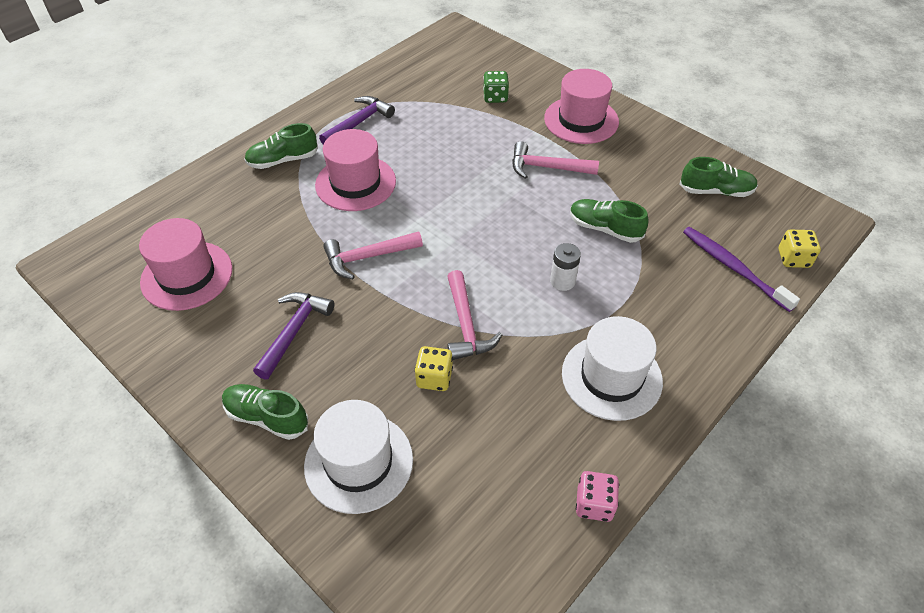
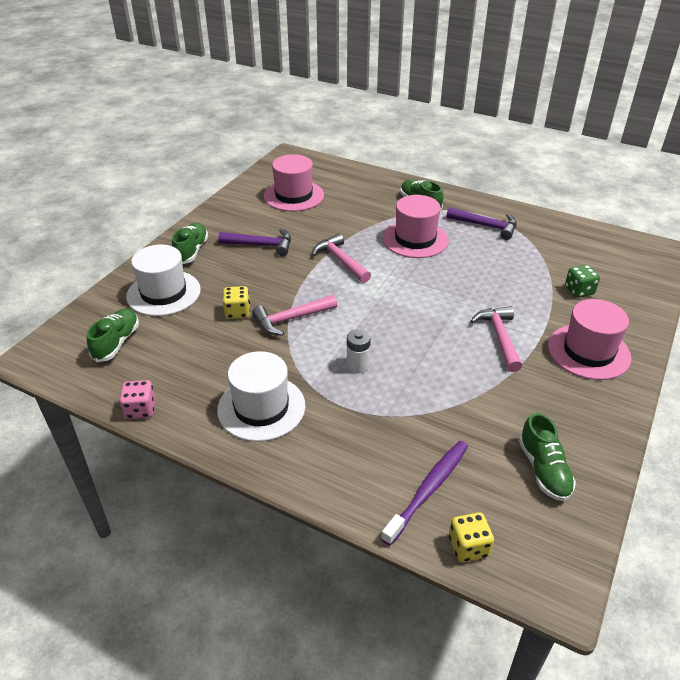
camera: 75 degrees right, 10 degrees down
green shoe [570,199,648,243] -> green shoe moved to [87,308,139,362]

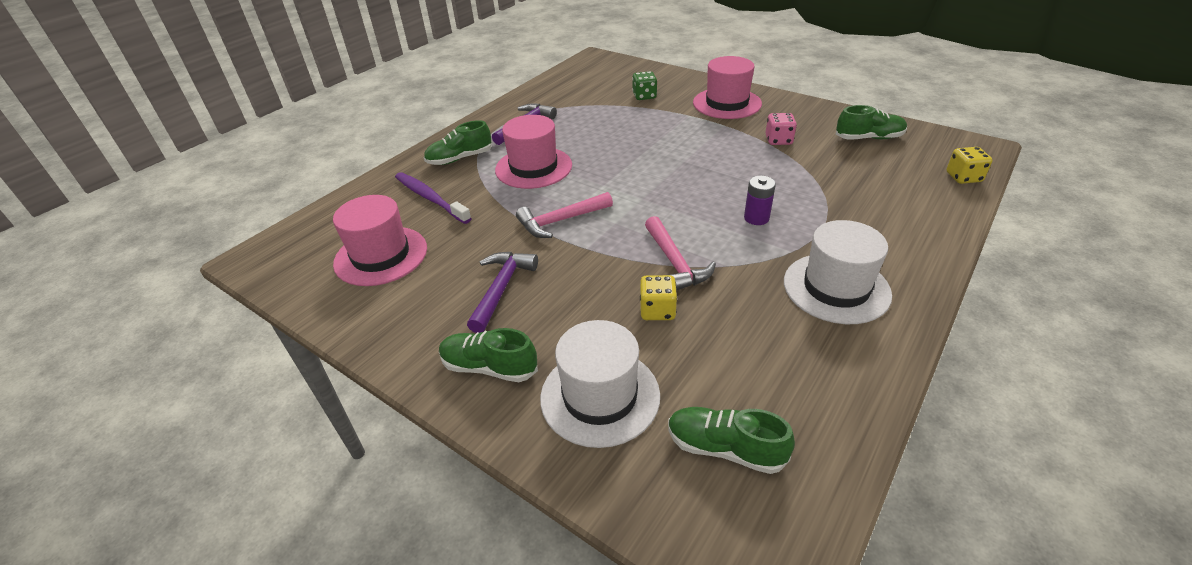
camera: 80 degrees left, 0 degrees up
pink dice [119,380,155,419] -> pink dice moved to [766,113,797,145]
white battery [347,329,371,374] -> purple battery [744,176,776,225]
purple toothbrush [381,441,468,546] -> purple toothbrush moved to [395,172,472,224]
pink hammer [470,306,522,372] -> none

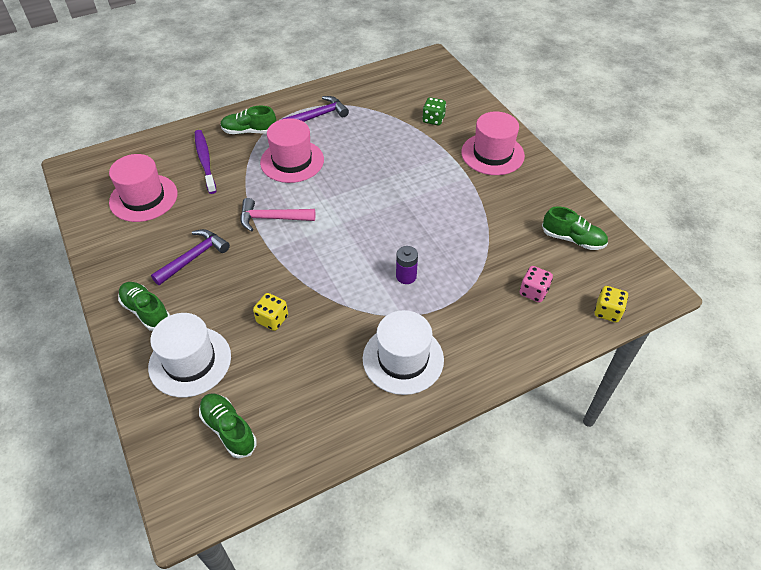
camera: 25 degrees right, 10 degrees up
pink hammer [645,216,716,291] -> none
pink dice [766,113,797,145] -> pink dice moved to [520,266,553,303]

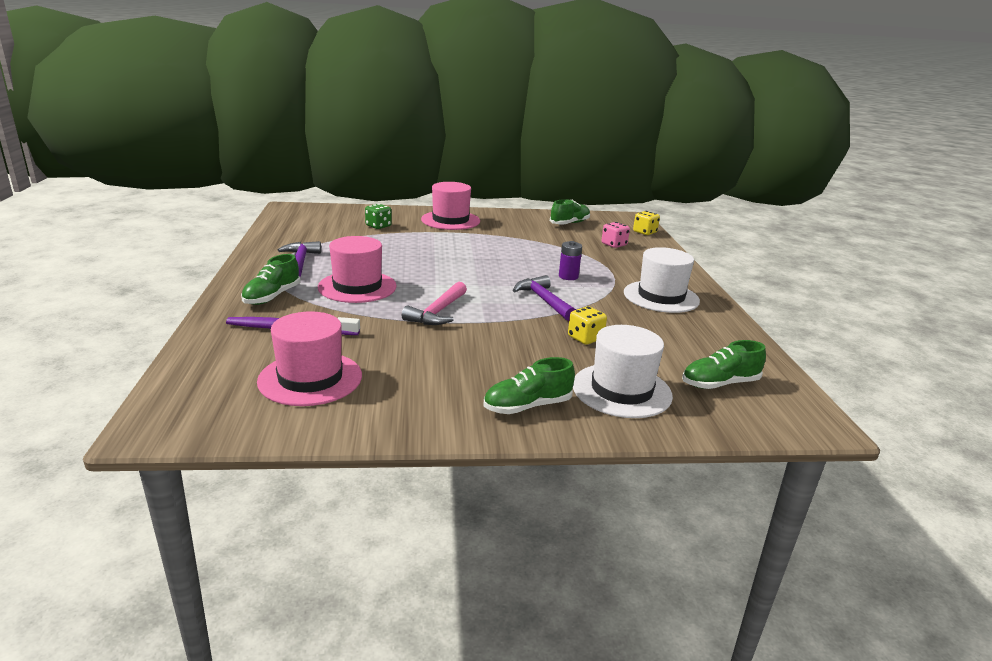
camera: 70 degrees left, 25 degrees down
purple hammer [151,229,230,285] -> purple hammer moved to [513,275,576,321]

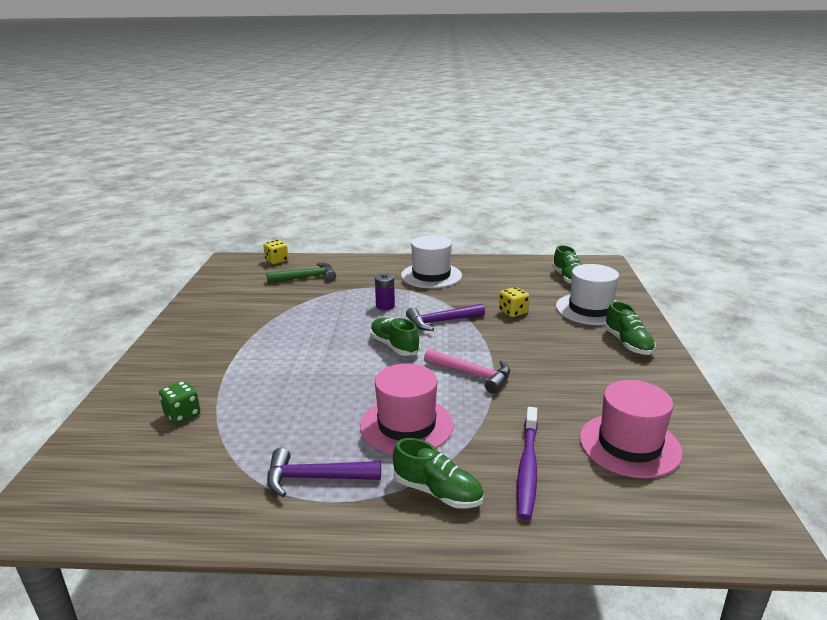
camera: 80 degrees left, 0 degrees up
pink hat [421,182,480,230] -> none
green shoe [550,199,590,224] -> green shoe moved to [370,318,420,356]
pink dice [601,222,630,248] -> green hammer [266,263,336,283]

